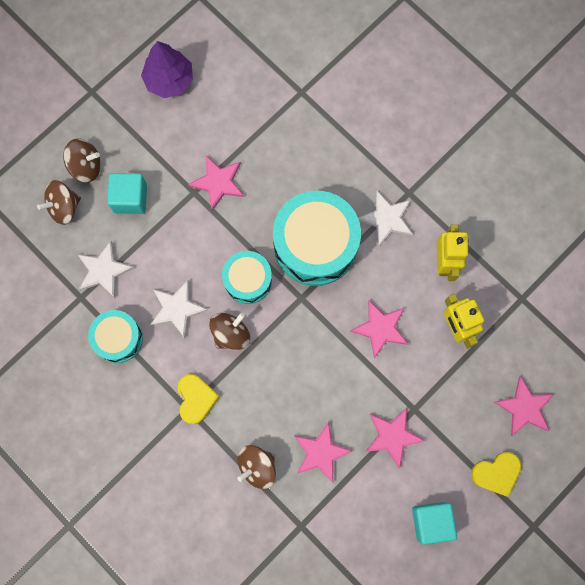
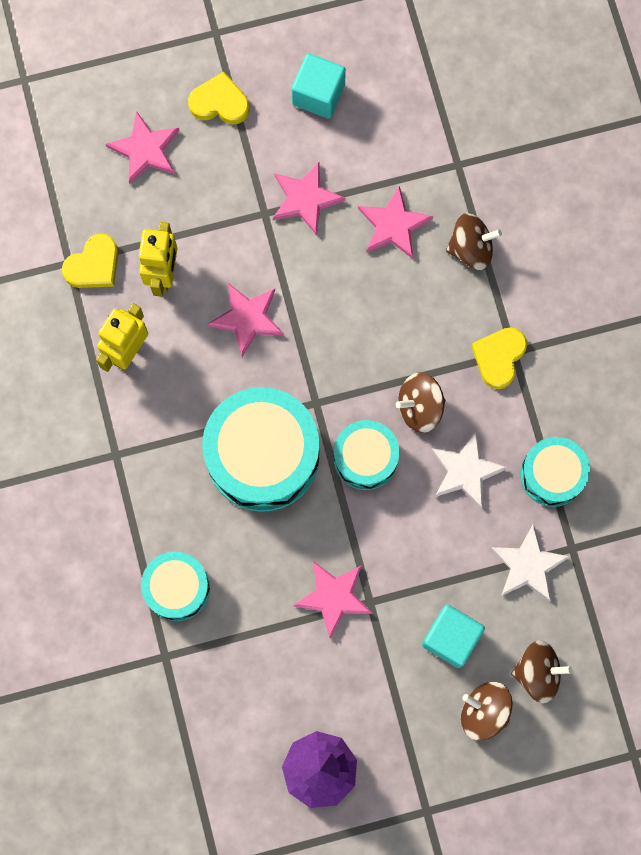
camera: 150 degrees left, 0 degrees up
white star [358,191,413,247] -> none
none -> yellow heart [62,233,118,288]
none -> turquoise drum [141,551,210,621]

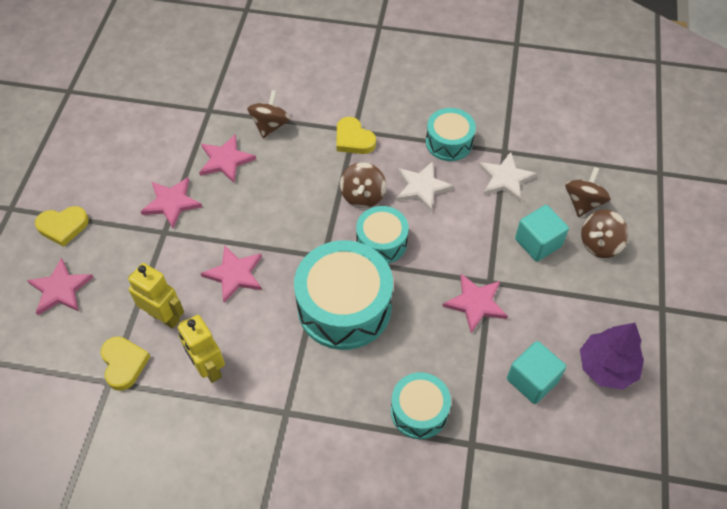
camera: 65 degrees left, 20 degrees down
yellow heart [188,72,249,124] -> yellow heart turned 135 degrees counterclockwise [35,206,89,247]
turquoise cube [291,53,346,119] -> turquoise cube moved to [507,341,566,404]

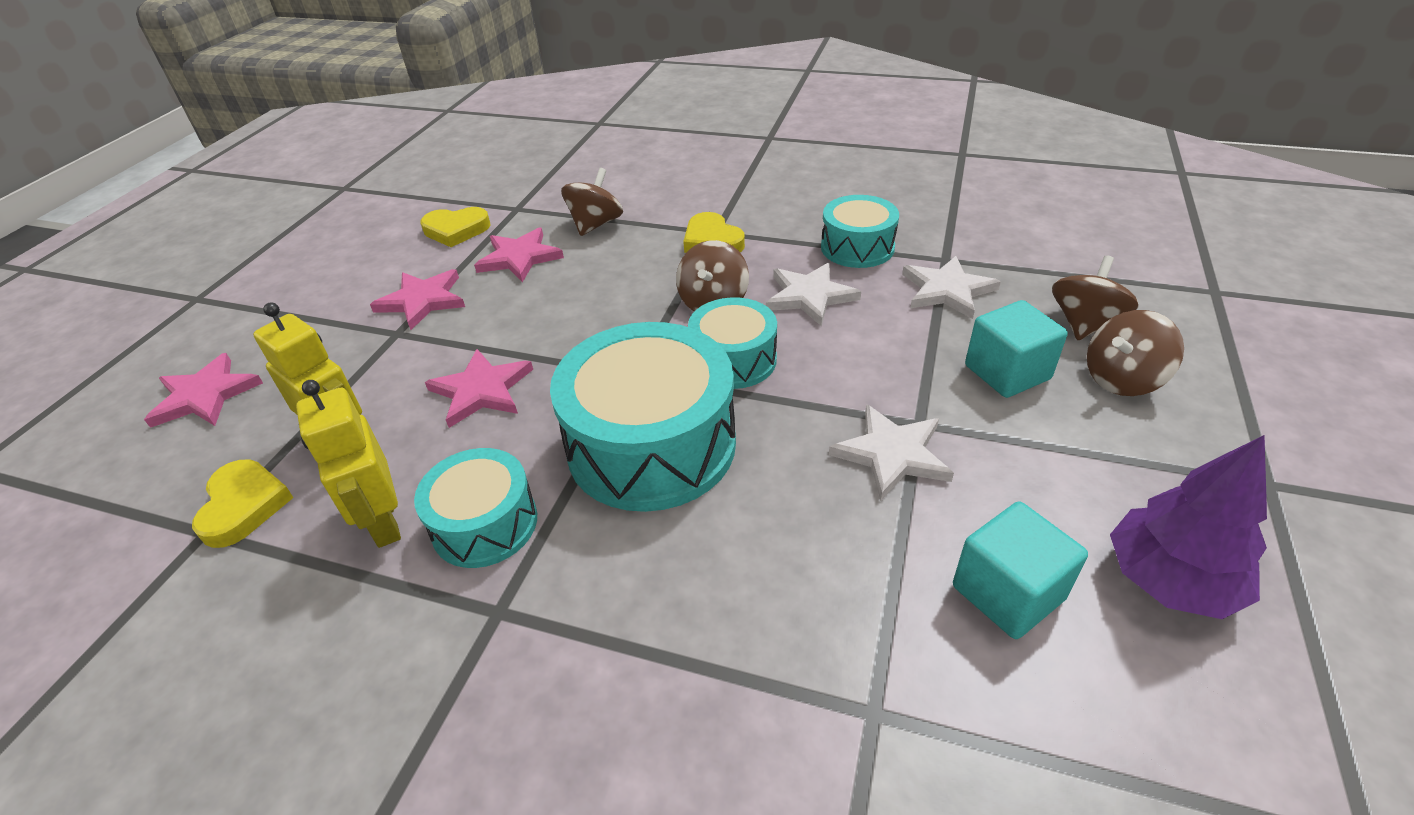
camera: 10 degrees right, 15 degrees down
yellow heart [35,206,89,247] -> yellow heart moved to [420,207,490,247]
turquoise drum [391,372,451,439] -> turquoise drum moved to [414,448,537,568]
pink star [442,274,508,333] -> white star [829,404,954,501]

